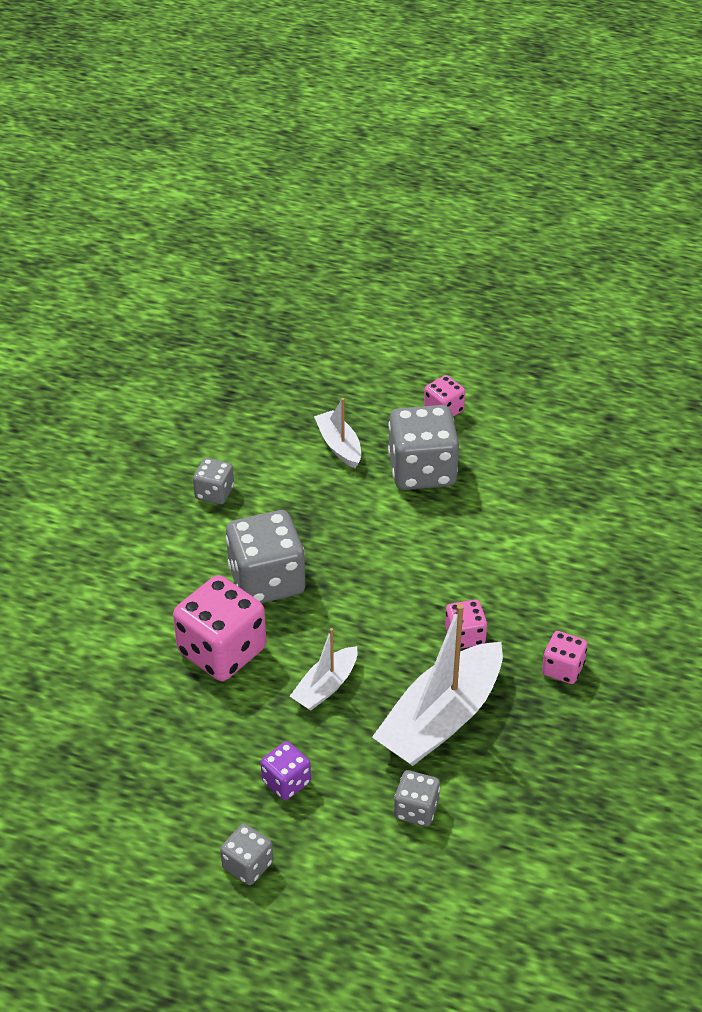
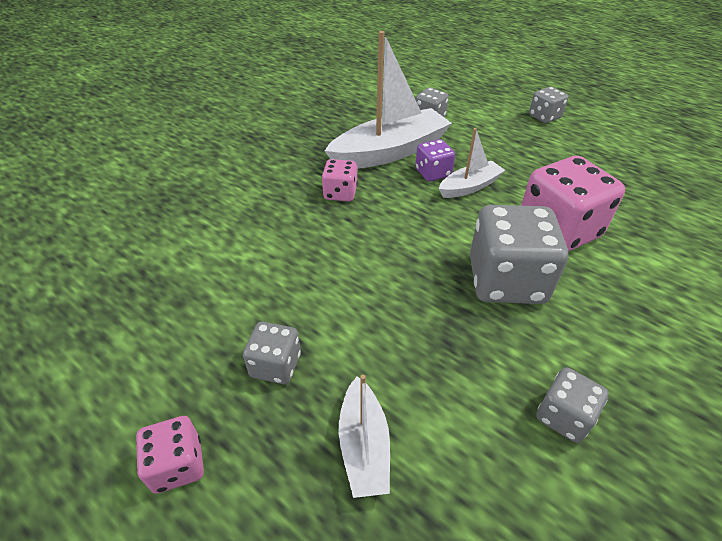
camera: 160 degrees left, 0 degrees up
purple dice [261,741,311,800] -> purple dice moved to [415,139,455,182]
grey dice [388,405,459,490] -> grey dice [243,322,301,384], size x0.52
pink dice [542,631,587,684] -> none

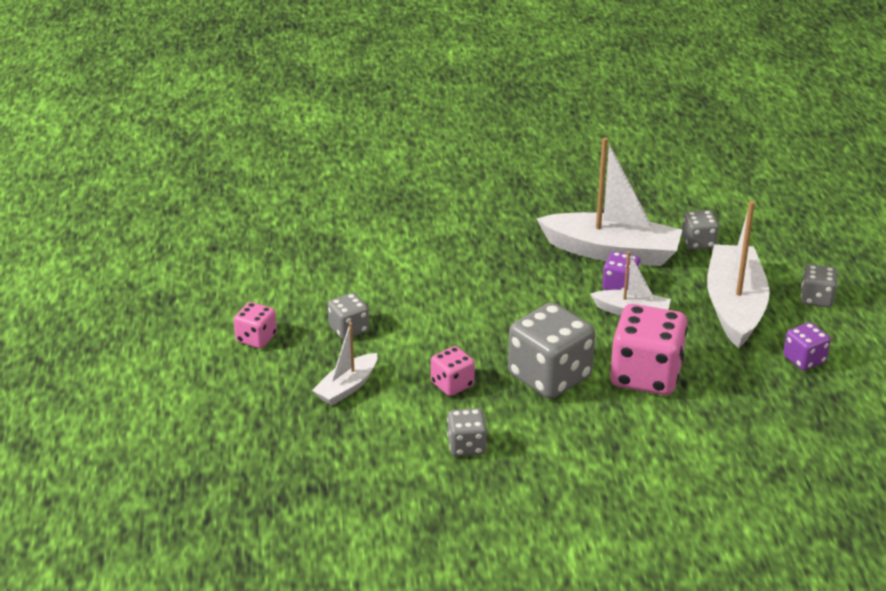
camera: 45 degrees right, 10 degrees down
pink dice [322,159,358,201] -> pink dice moved to [431,346,475,396]
none -> white boat [707,200,770,348]
none -> purple dice [783,322,831,371]

